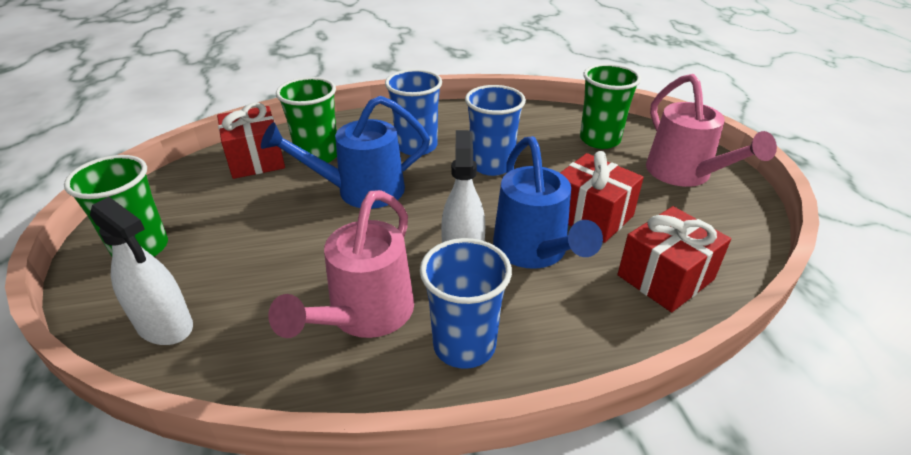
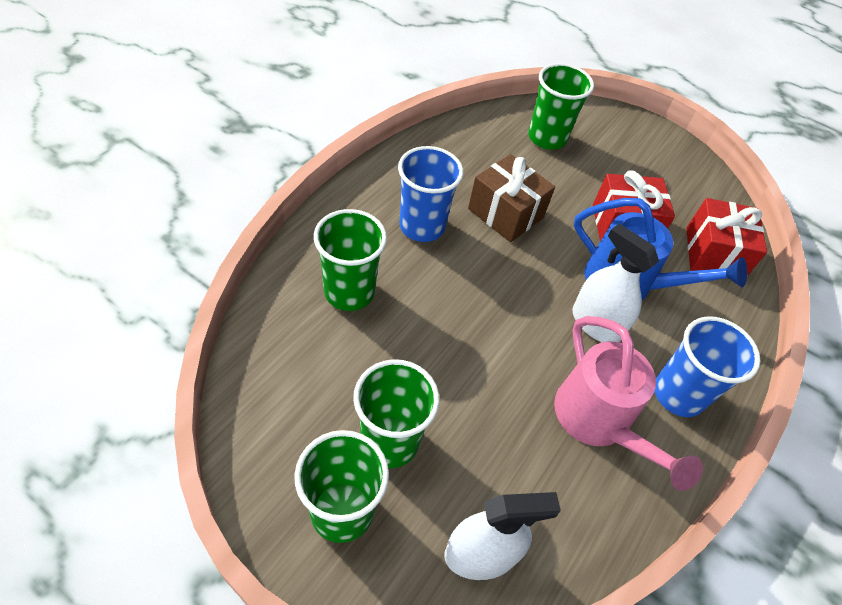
camera: 50 degrees left, 15 degrees up
red gift [217,102,285,179] -> none
blue watering can [261,96,430,209] -> none
blue cup [465,85,526,176] -> brown gift [468,154,555,242]
pink watering can [646,74,777,187] -> none
none -> green cup [353,359,440,468]

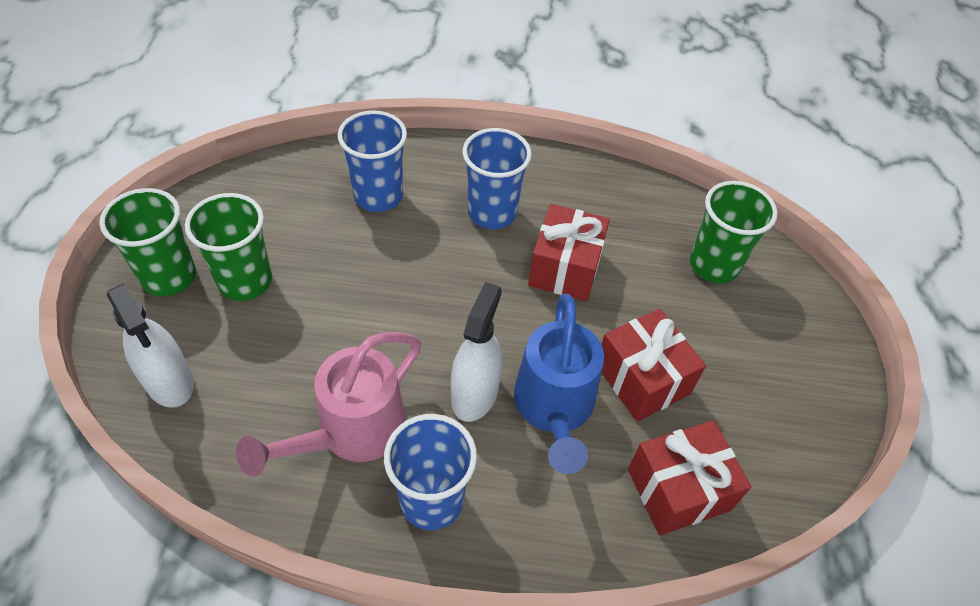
camera: 65 degrees right, 0 degrees up
green cup [313,209,387,311] -> blue cup [338,110,407,212]
brown gift [468,154,555,242] -> red gift [528,204,610,301]

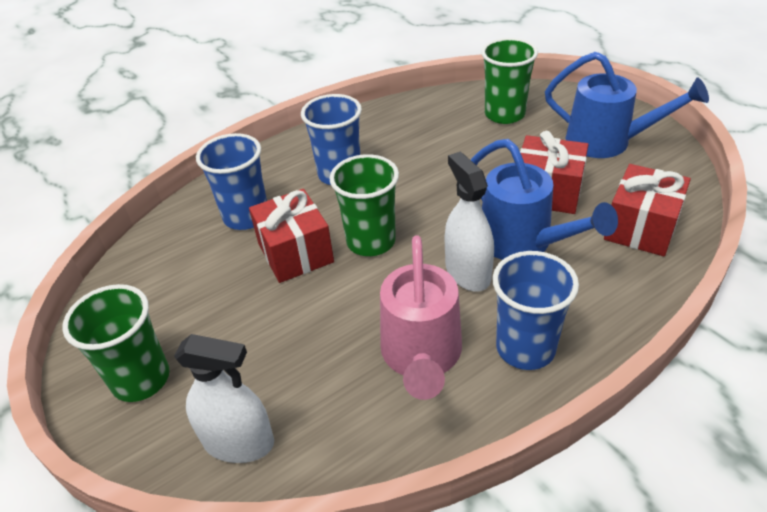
camera: 35 degrees left, 10 degrees down
green cup [185,193,272,301] -> green cup moved to [329,154,399,256]
red gift [528,204,610,301] -> red gift moved to [249,189,334,283]
none -> blue watering can [545,52,709,158]

